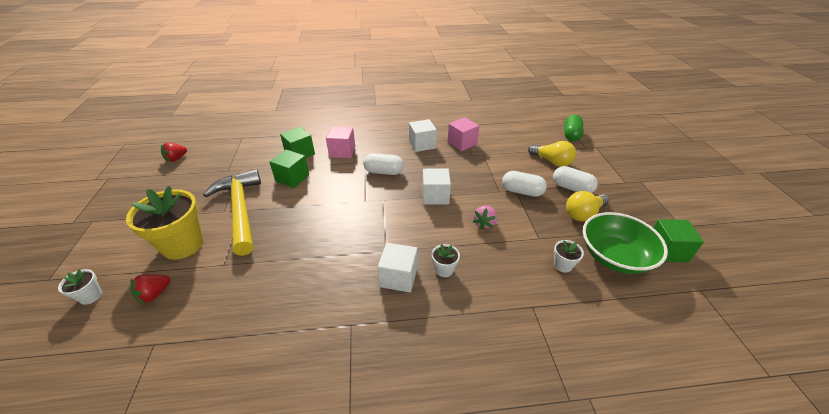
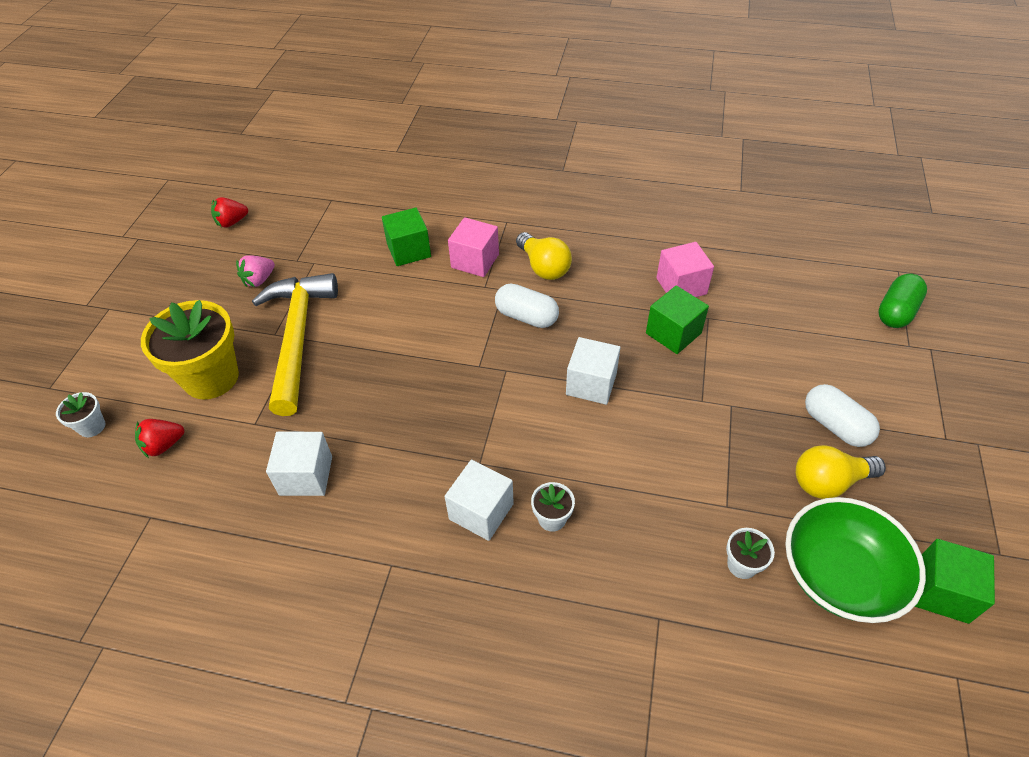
camera: 20 degrees right, 10 degrees up
green cube [270,150,309,188] -> green cube moved to [646,285,709,354]
white cube [409,119,437,152] -> white cube moved to [266,432,332,496]
pink strawberry [473,205,497,230] -> pink strawberry moved to [236,255,275,287]
white capsule [502,171,547,197] -> none
yellow light bulb [528,141,576,167] -> yellow light bulb moved to [516,232,572,280]

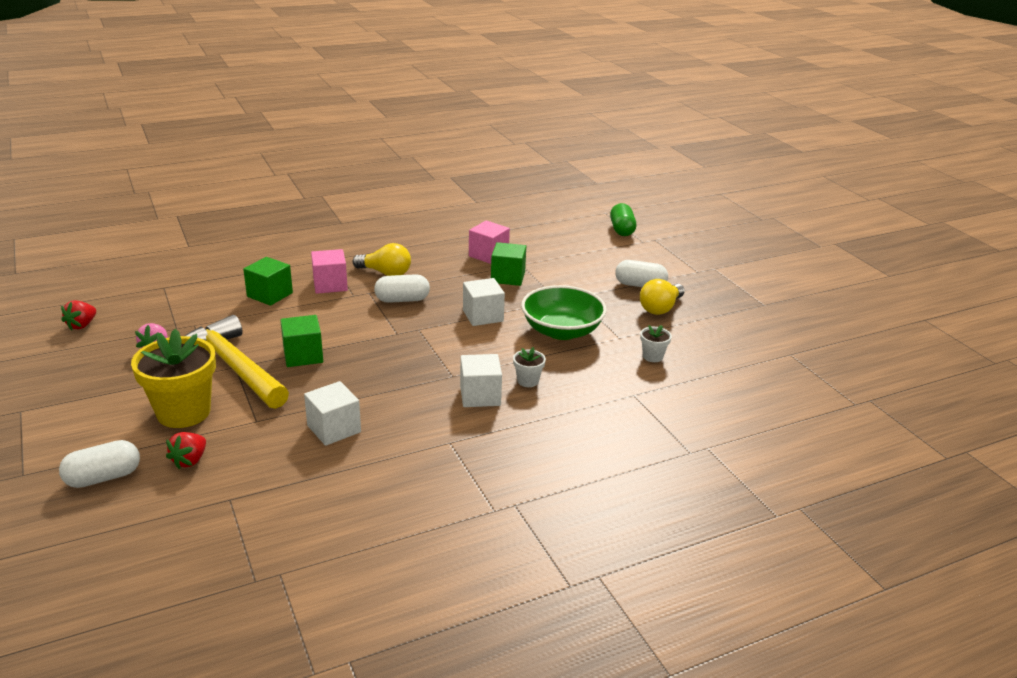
camera: 40 degrees left, 20 degrees down
white flower pot [56,392,105,437] -> white capsule [59,440,140,488]
green bowl [785,497,926,623] -> green bowl moved to [521,285,607,340]
green cube [915,539,995,624] -> green cube moved to [280,315,323,367]

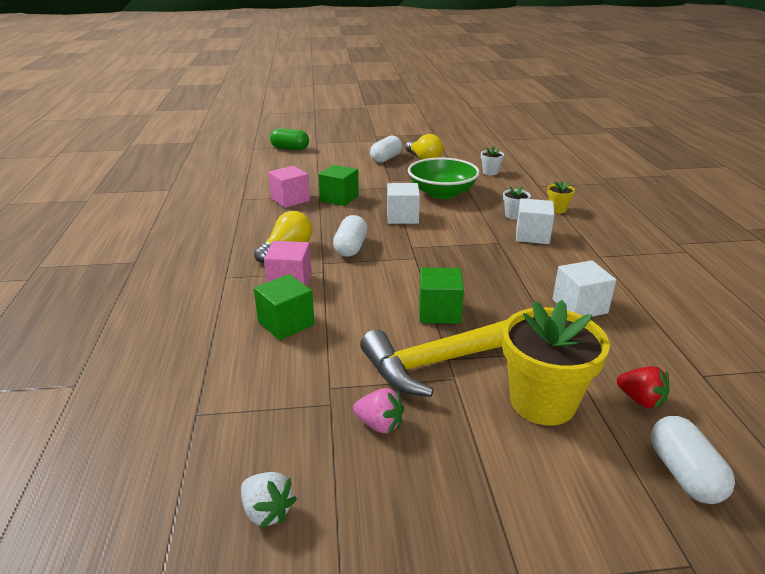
camera: 70 degrees left, 0 degrees up
red strawberry [61,300,96,331] -> white strawberry [241,472,297,529]
none -> yellow flower pot [547,181,575,213]

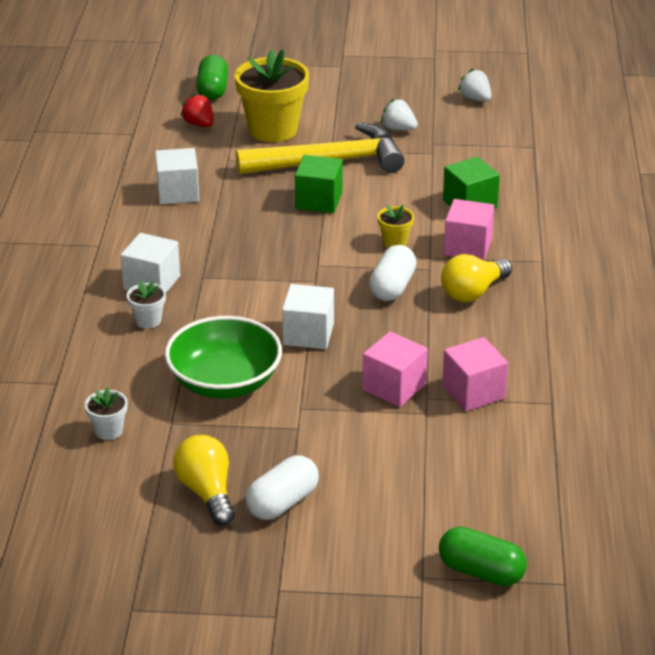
camera: 170 degrees left, 5 degrees up
green cube [318,165,359,206] -> pink cube [362,331,428,407]
pink strawberry [353,388,404,434] -> white strawberry [381,99,418,131]
yellow flower pot [547,181,575,213] -> yellow flower pot moved to [378,205,414,248]
white capsule [651,416,735,504] -> green capsule [196,55,228,100]

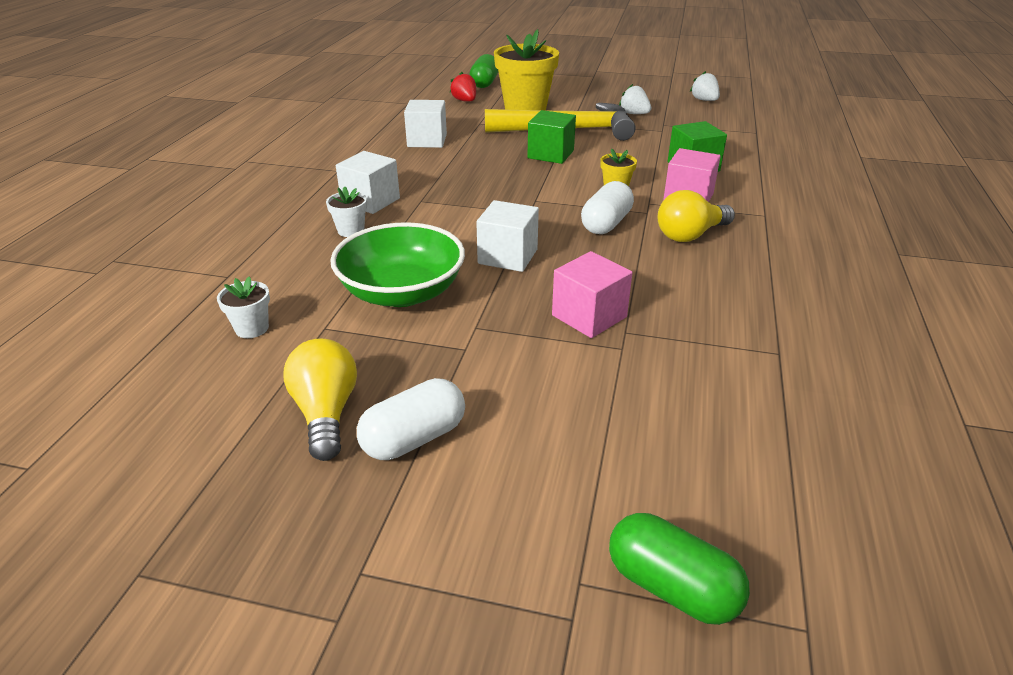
camera: 10 degrees right, 0 degrees up
pink cube [442,337,508,411] -> none

